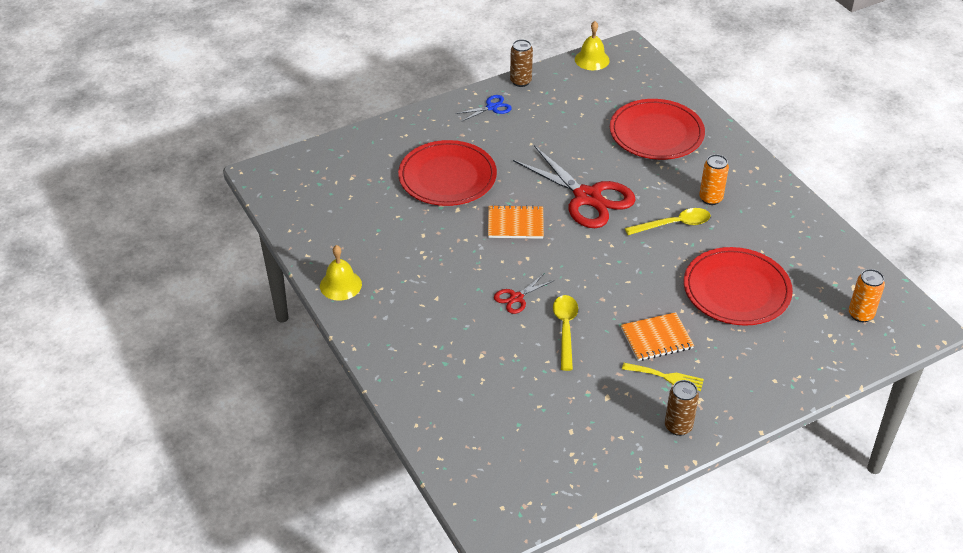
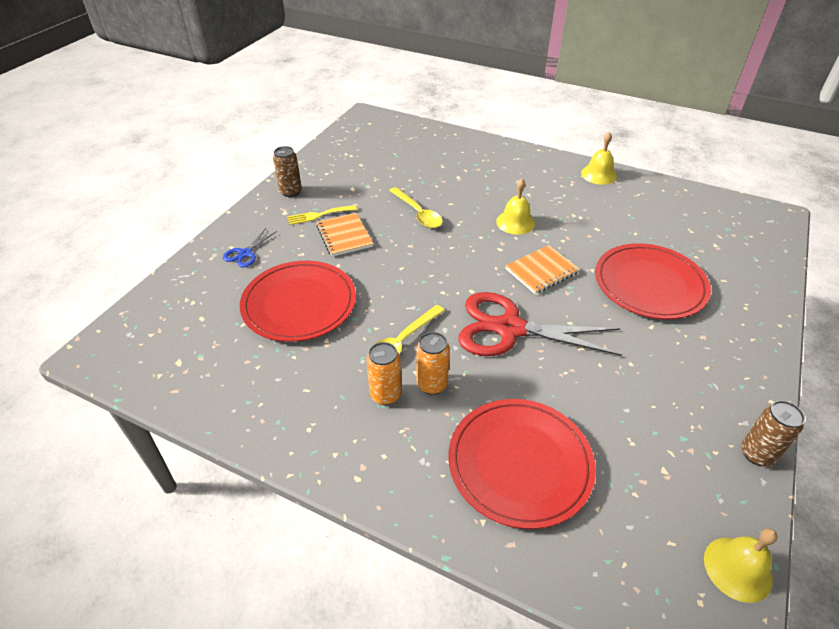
camera: 145 degrees right, 0 degrees up
blue scissors [456,95,512,122] -> blue scissors moved to [223,228,277,267]
red scissors [494,274,553,314] -> none
orange notebook [621,312,694,361] -> orange notebook turned 60 degrees counterclockwise [316,213,373,257]
orange can [849,269,885,322] -> orange can moved to [416,332,450,395]
none -> yellow bell [496,178,535,235]

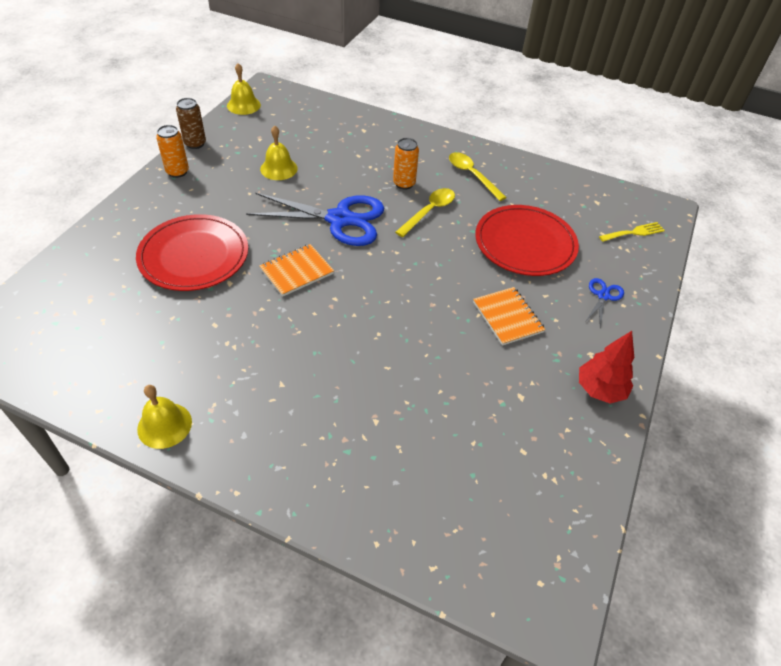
camera: 175 degrees right, 5 degrees up
brown can [273,146,302,197] -> red tree [579,331,634,404]
yellow fork [287,205,357,225] -> yellow fork moved to [599,222,665,242]
orange can [366,342,401,405] -> orange can moved to [156,125,189,178]
yellow spoon [389,187,443,228] -> yellow spoon moved to [449,152,507,201]
red plate [448,399,596,529] -> none
red scissors [458,292,622,356] -> blue scissors [246,193,384,246]
yellow bell [496,178,535,235] -> yellow bell moved to [260,125,298,180]

